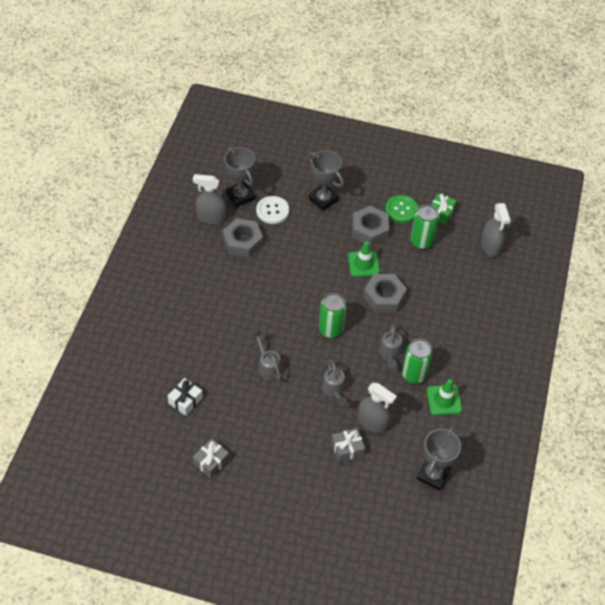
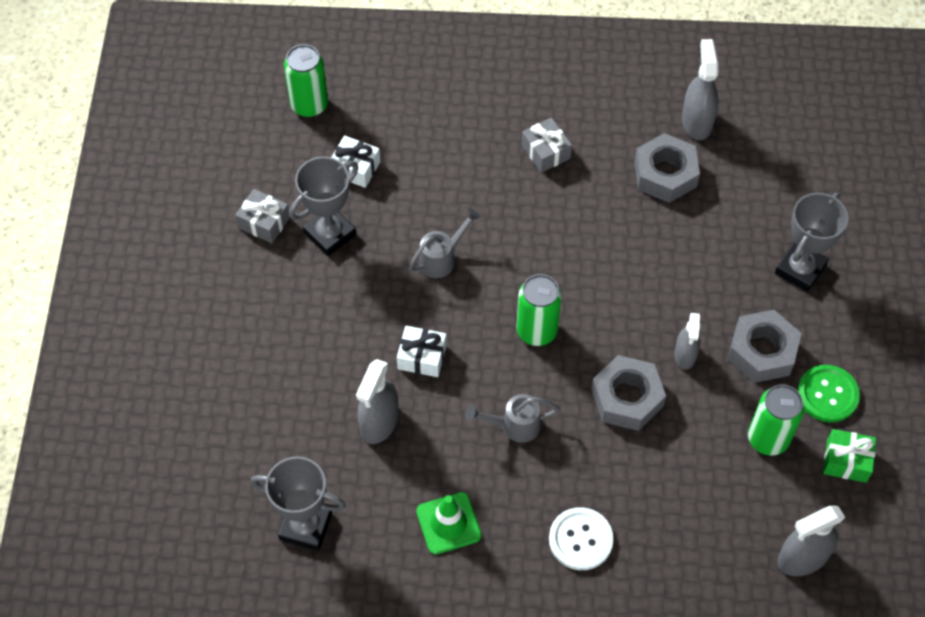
camera: 80 degrees right, 5 degrees up
grey trophy [225,147,255,207] -> grey trophy moved to [289,156,359,256]
white button [256,196,289,224] -> white button moved to [549,507,613,570]
grey watering can [322,360,347,406] -> white gift [397,326,447,377]
grey gift [331,428,365,462] -> grey gift moved to [521,118,572,173]
green traffic cone [348,241,380,277] -> grey spray bottle [674,313,700,370]
green can [402,339,433,384] -> green can moved to [284,44,328,117]

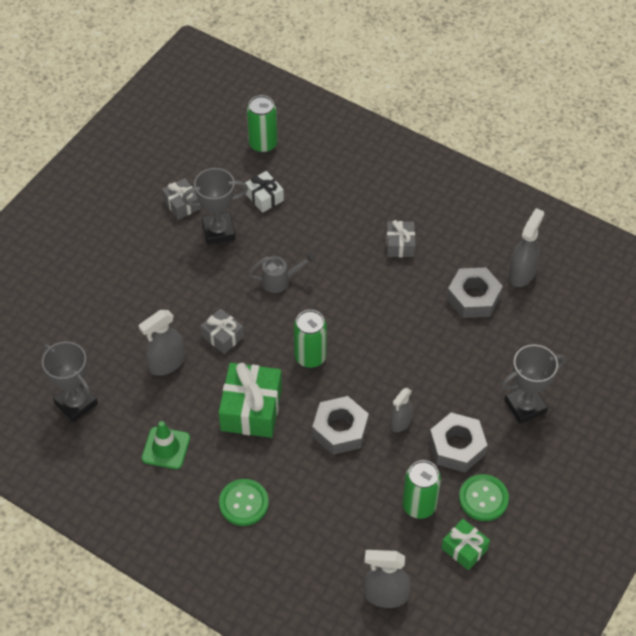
camera: 30 degrees right, 5 degrees down
white gift [397,326,447,377] -> grey gift [201,308,244,354]
grey watering can [465,394,560,443] -> green gift [219,363,282,438]
white button [549,507,613,570] -> green button [219,479,269,526]

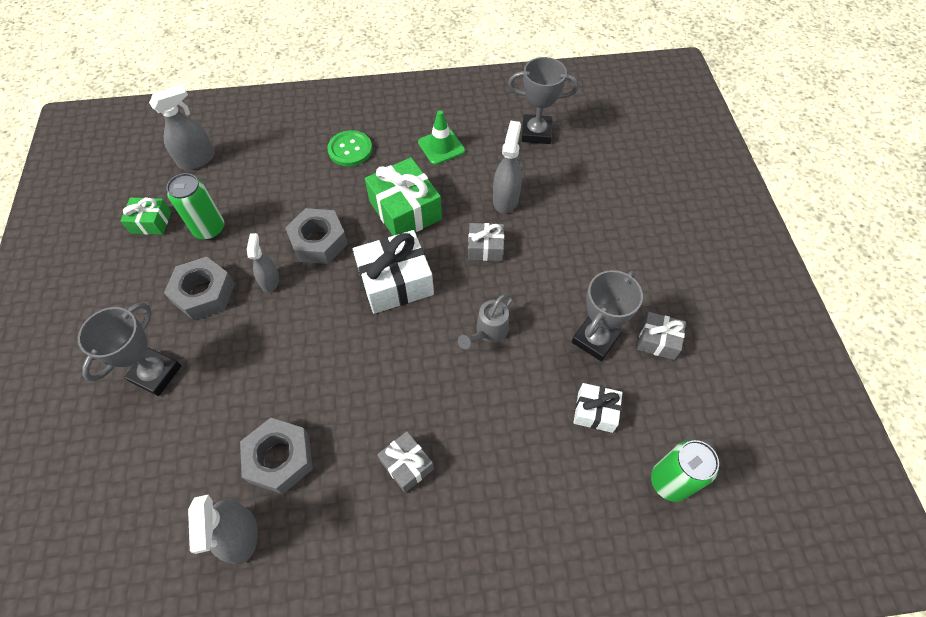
camera: 140 degrees right, 5 degrees up
green can [294,310,327,368] -> white gift [353,230,434,314]
green button [459,474,509,521] -> none

